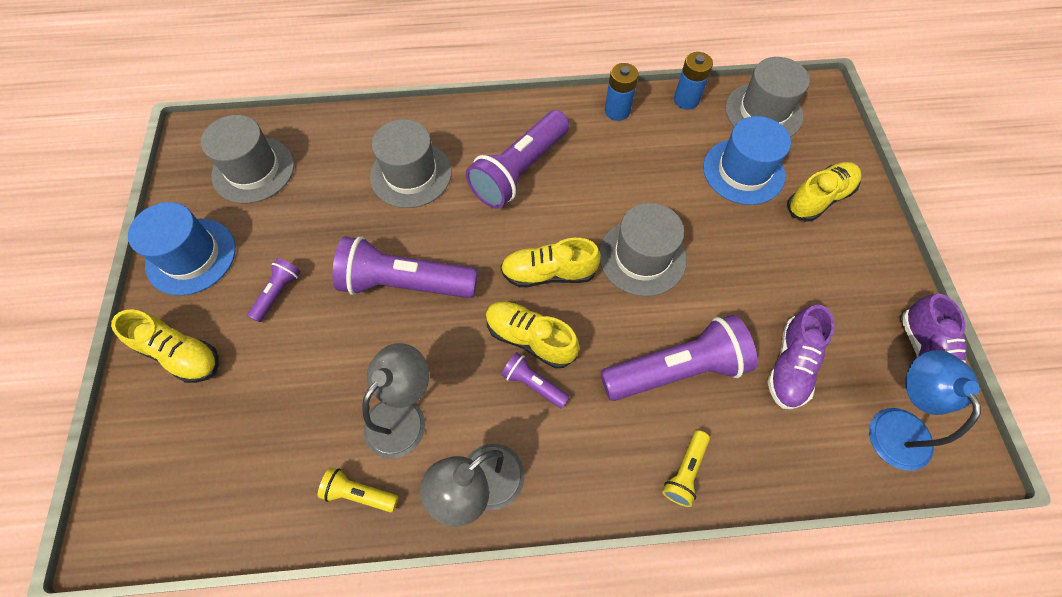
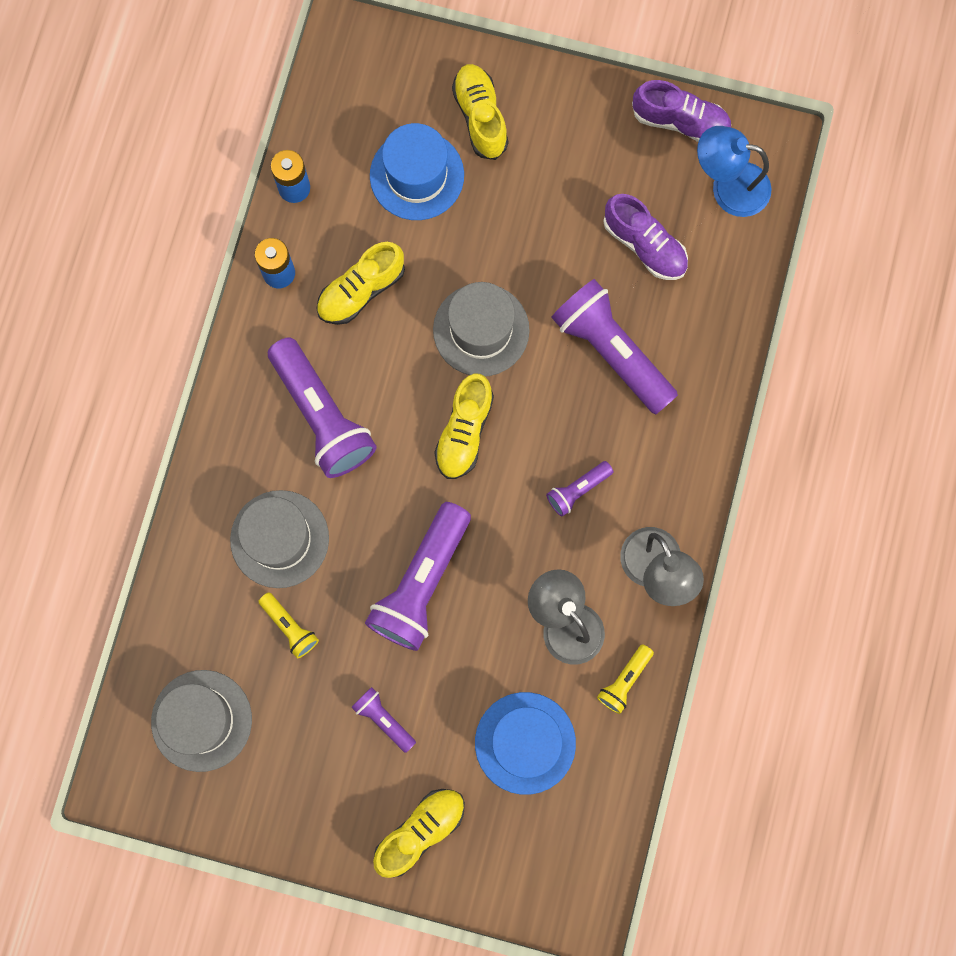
camera: 70 degrees left, 15 degrees up
blue hat [128,202,236,295] -> blue hat moved to [475,692,576,795]
yellow shoe [486,301,579,368] -> yellow shoe moved to [316,242,405,325]
purple flashlight [600,315,757,401] -> purple flashlight turned 45 degrees counterclockwise [551,279,678,414]
yellow flashlight [662,430,710,507] -> yellow flashlight moved to [258,593,319,658]
grey hat [725,57,810,137] -> none

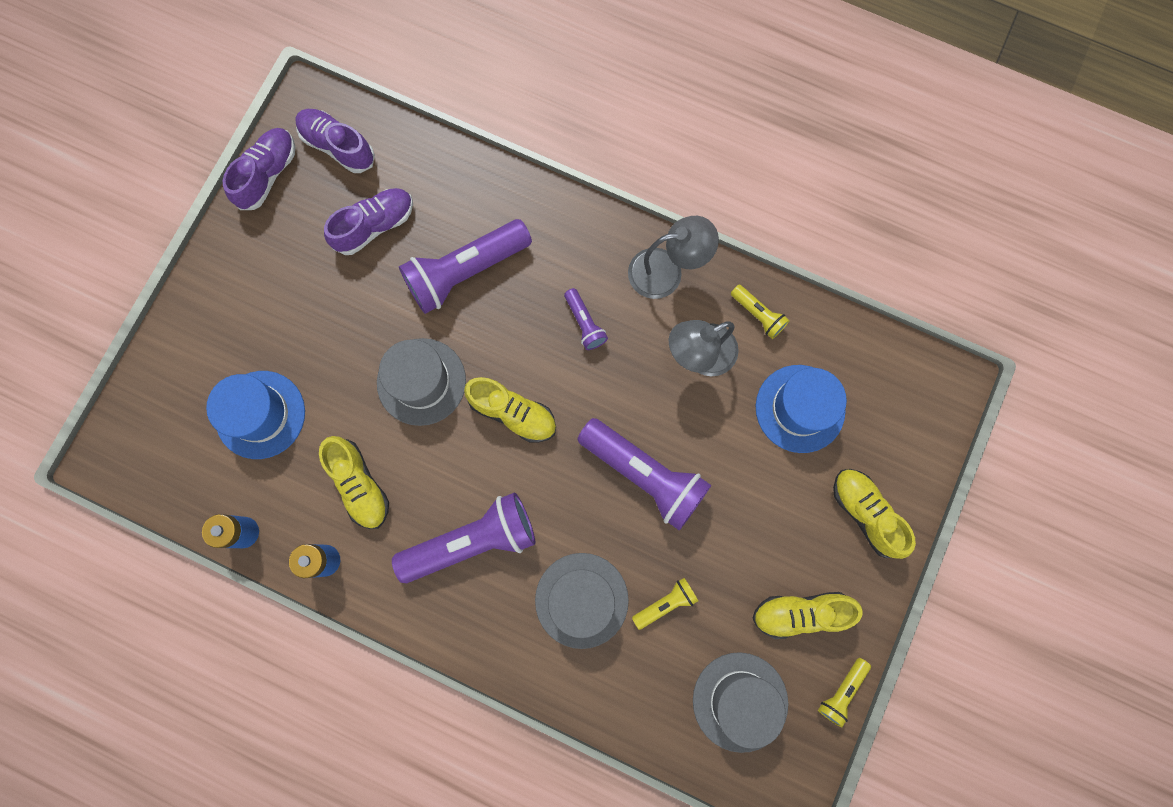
camera: 80 degrees left, 0 degrees up
purple flashlight [351,687,416,753] -> none
yellow shoe [452,64,509,160] -> yellow shoe moved to [752,592,863,639]
blue lamp [697,126,772,217] -> purple shoe [296,109,375,173]
none -> yellow flashlight [818,658,871,727]

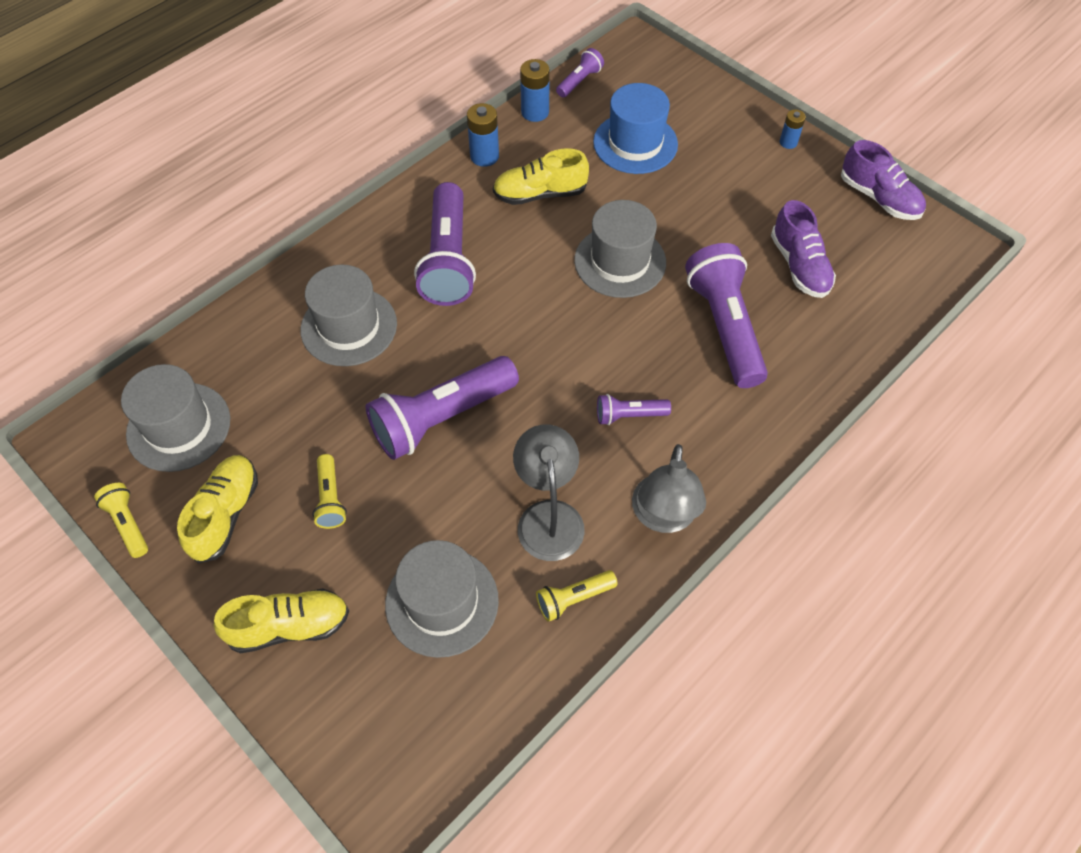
camera: 110 degrees right, 20 degrees down
purple shoe [296,109,375,173] -> none
yellow shoe [464,377,556,443] -> none
yellow flashlight [632,578,698,630] -> yellow flashlight moved to [312,454,347,529]
blue hat [756,365,847,453] -> grey hat [385,540,499,658]
none -> purple flashlight [556,48,604,97]
none -> blue battery [780,109,806,149]

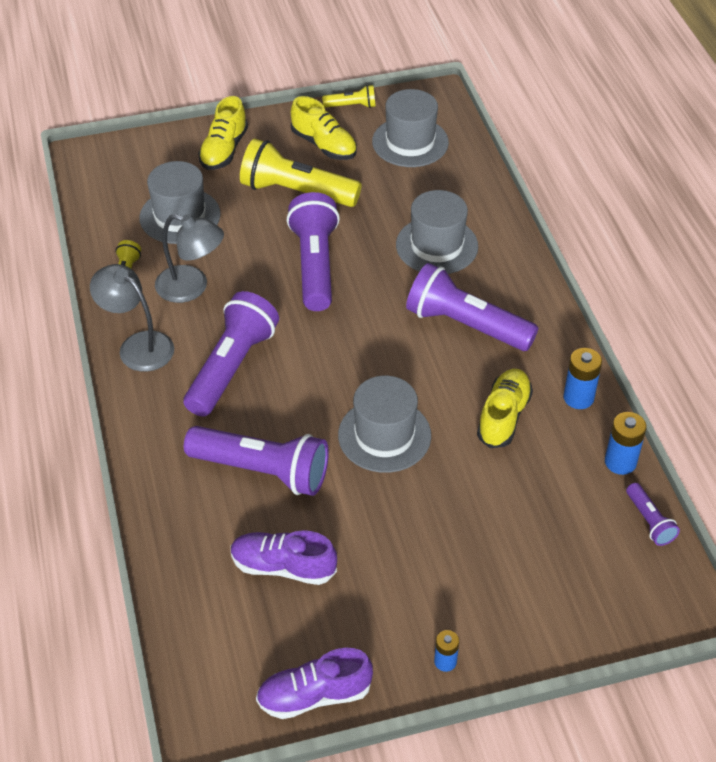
camera: 120 degrees right, 10 degrees down
yellow flashlight [312,454,347,529] -> yellow flashlight [240,138,362,207], size x2.09
blue hat [593,83,678,174] -> none
purple flashlight [597,394,671,425] -> purple flashlight [183,291,279,417], size x2.09

